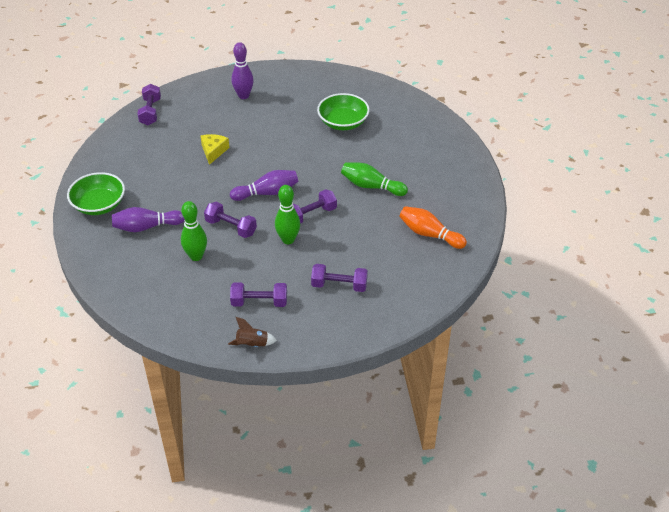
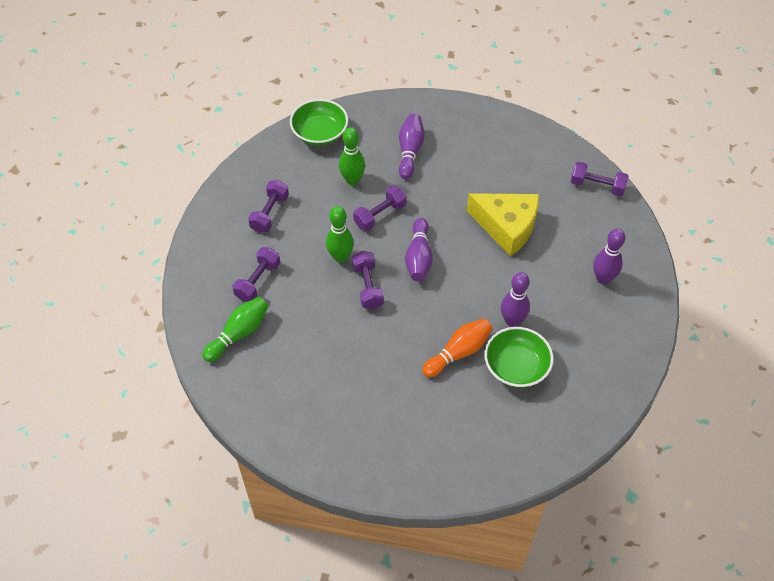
camera: 110 degrees right, 10 degrees up
green bowl [67,172,125,215] -> green bowl moved to [290,99,348,146]
yellow cheese [201,134,229,165] -> yellow cheese [467,193,539,257], size x1.91
brown rocket [228,317,277,347] -> none
green bowling pin [341,162,408,196] -> green bowling pin moved to [202,297,269,362]
orange bowling pin [399,206,467,249] -> orange bowling pin moved to [422,318,493,377]
none -> purple bowling pin [501,272,530,327]

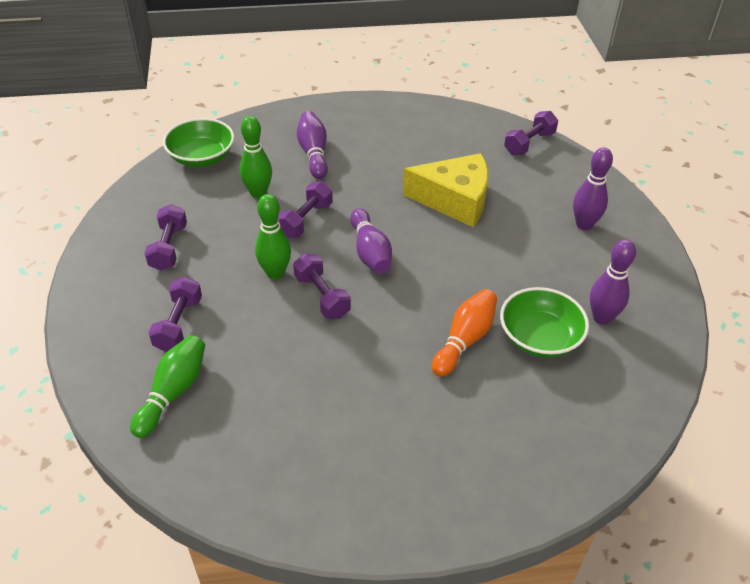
camera: 20 degrees left, 10 degrees down
purple bowling pin [501,272,530,327] -> purple bowling pin moved to [590,239,636,325]
purple dumbbell [571,162,629,196] -> purple dumbbell turned 45 degrees counterclockwise [504,111,558,155]

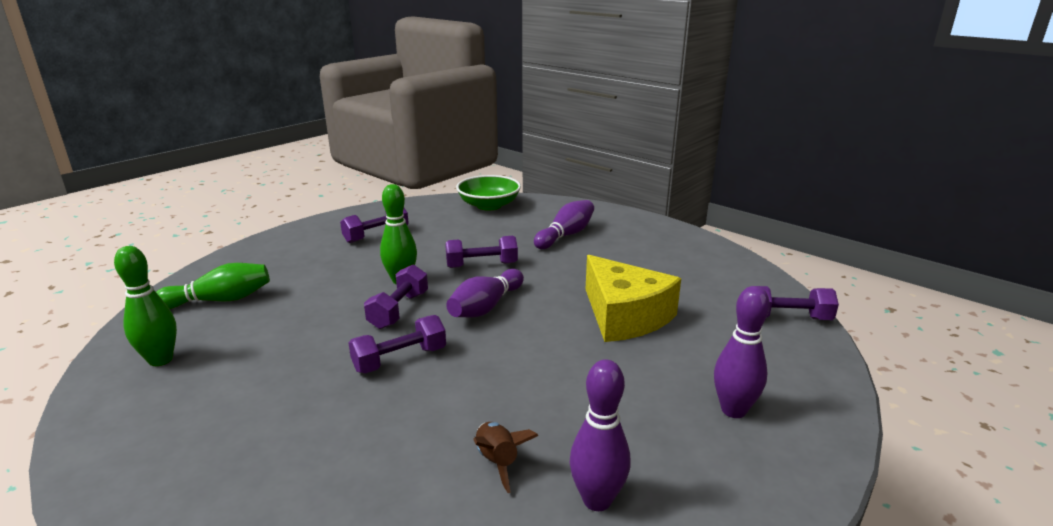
camera: 50 degrees right, 20 degrees down
purple dumbbell [148,277,202,352] -> purple dumbbell moved to [349,315,446,373]
green bowling pin [240,116,272,198] -> green bowling pin moved to [114,246,177,366]
orange bowling pin [432,289,497,377] -> none
green bowl [500,287,589,358] -> brown rocket [473,422,538,493]

